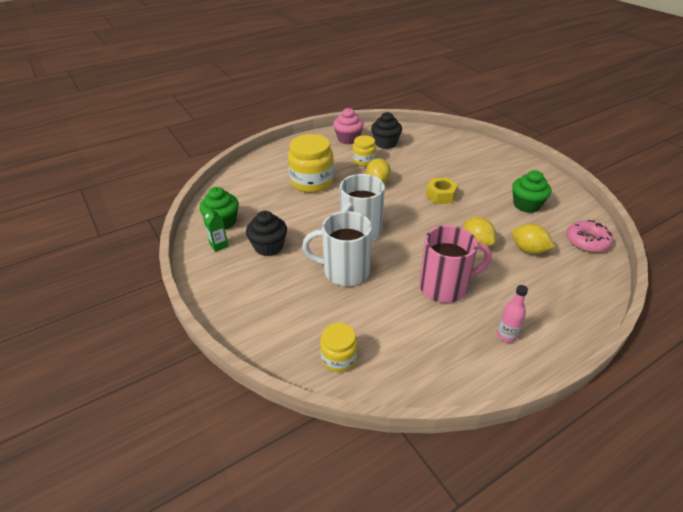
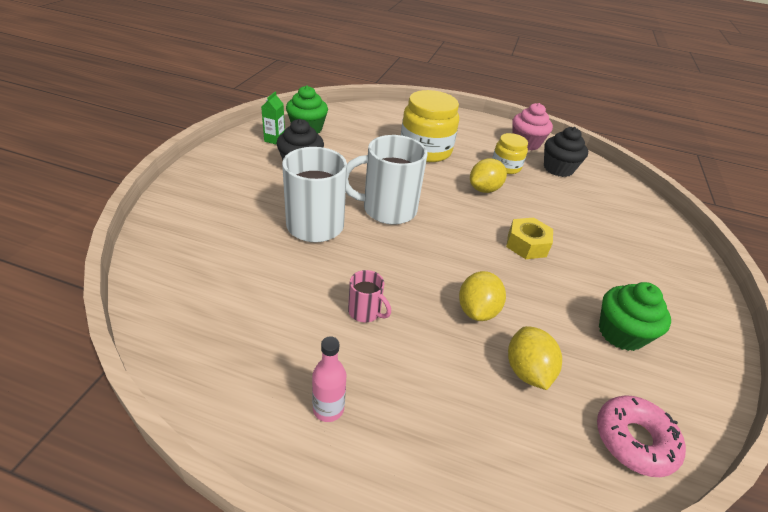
camera: 45 degrees right, 0 degrees up
yellow jar [320,323,358,372] -> none
pink mug [419,225,492,303] -> pink mug [348,270,391,322], size x0.48

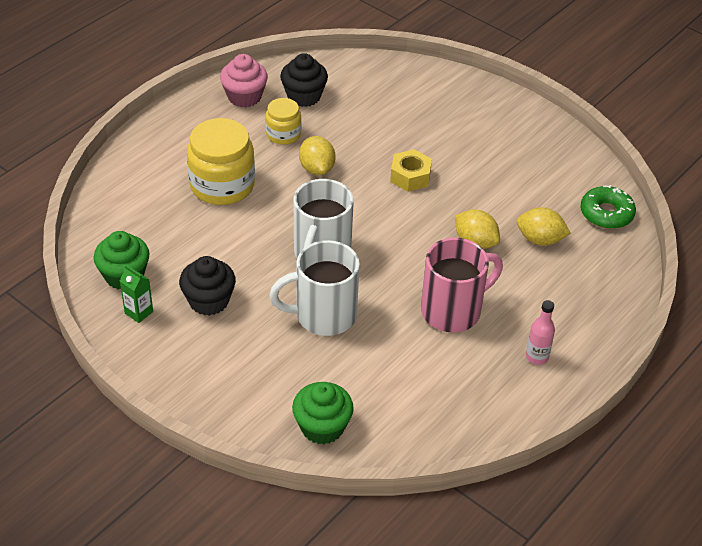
camera: 65 degrees left, 5 degrees up
pink mug [348,270,391,322] -> pink mug [421,238,503,333], size x2.10
pink donut [597,395,686,477] -> green donut [580,185,636,229]
green cupcake [599,282,671,351] -> green cupcake moved to [292,382,354,444]

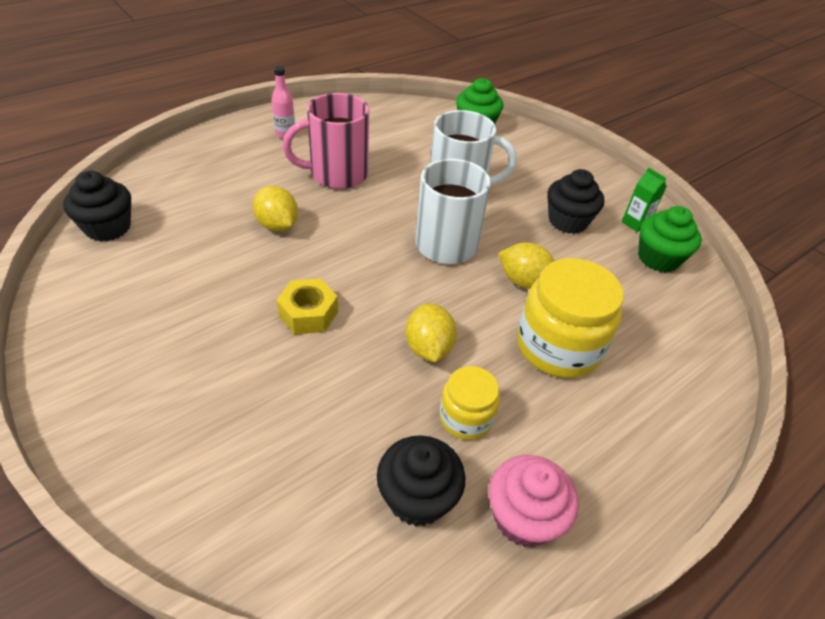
camera: 170 degrees left, 0 degrees up
yellow lemon [517,207,571,246] -> yellow lemon moved to [498,242,555,289]
green donut [580,185,636,229] -> black cupcake [63,171,131,242]

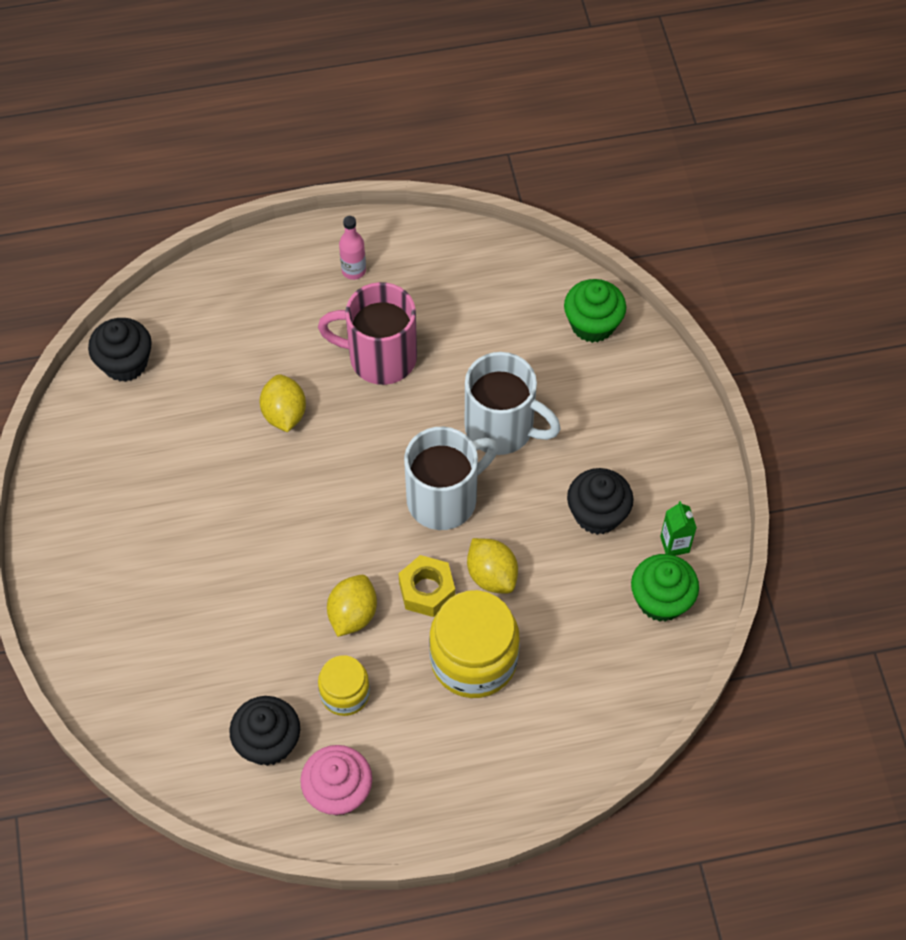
camera: 30 degrees right, 15 degrees up
yellow nut [277,279,338,334] -> yellow nut moved to [398,555,455,617]

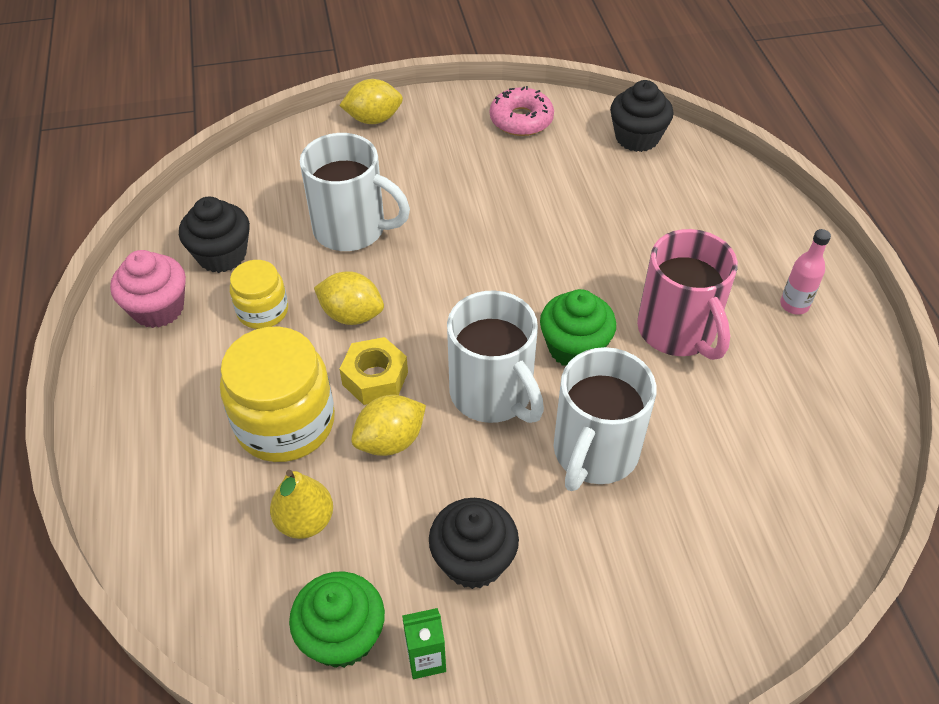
camera: 90 degrees right, 10 degrees down
yellow lemon [260,374,306,432] -> yellow lemon moved to [339,79,403,124]
pink mug [318,282,417,385] -> pink mug turned 150 degrees clockwise [637,229,738,360]
green cupcake [564,279,626,343] -> green cupcake moved to [540,289,616,366]
none -> yellow pear [270,470,333,539]
none -> white mug [300,133,410,251]
none -> pink donut [490,86,554,136]

